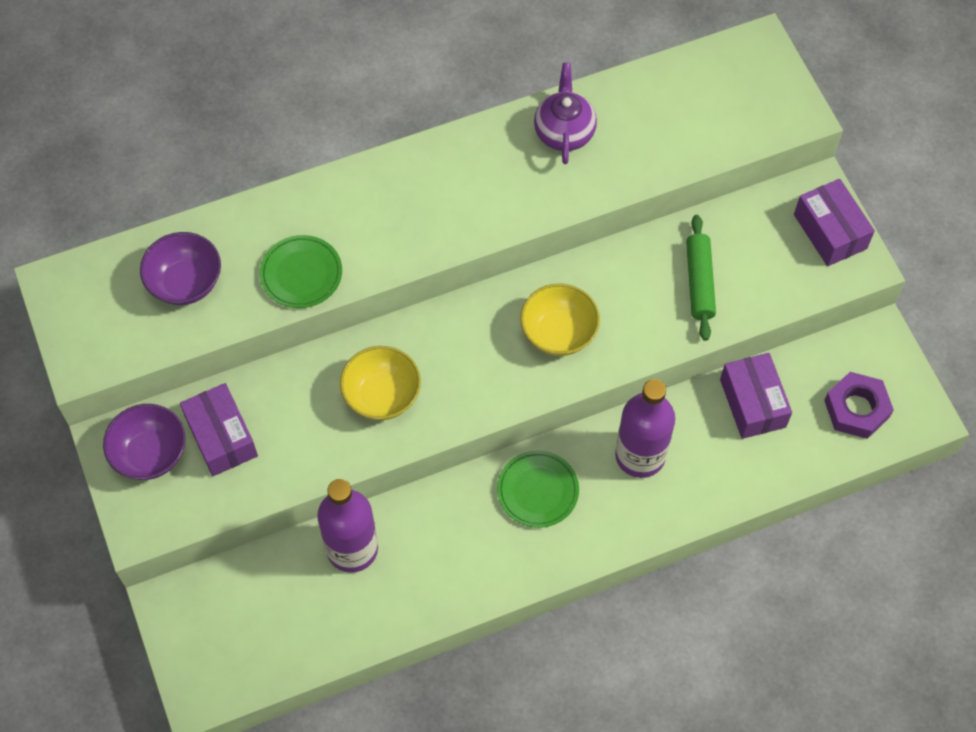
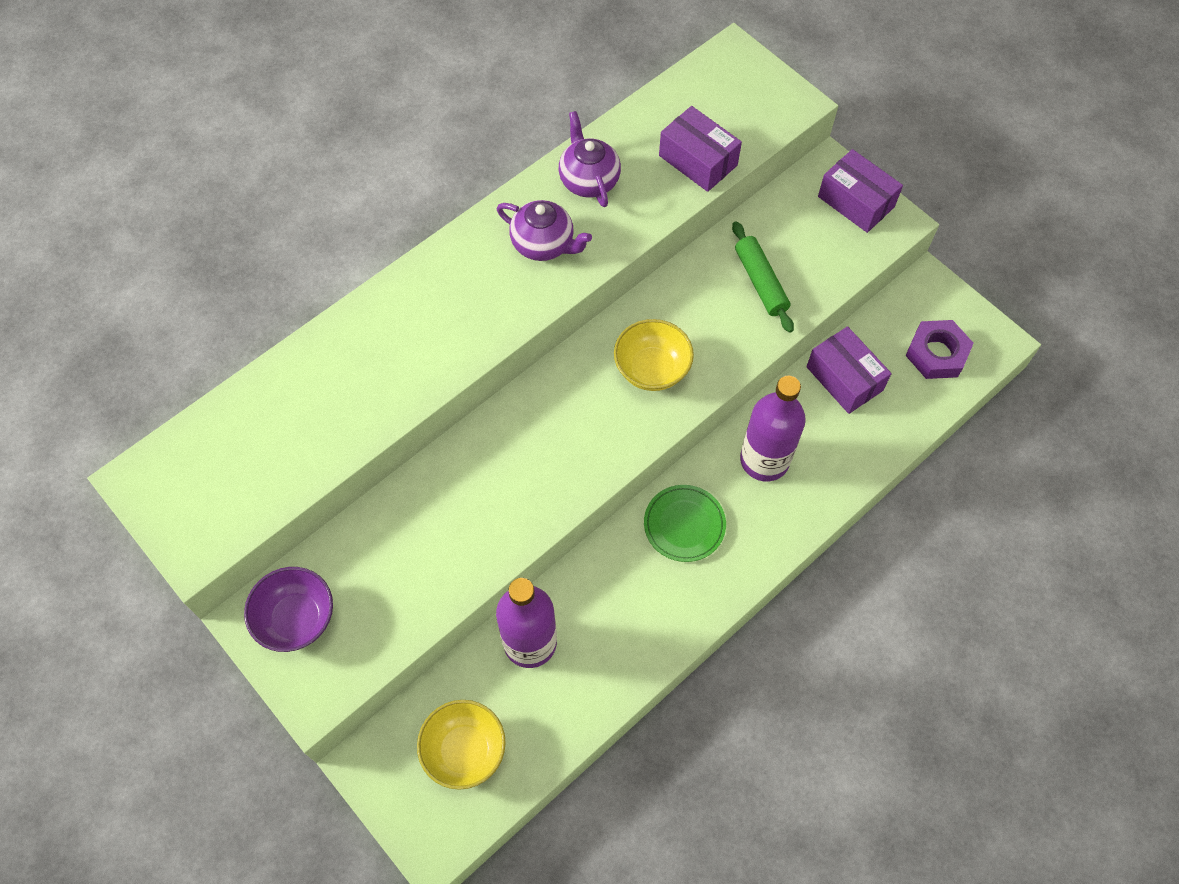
camera: 20 degrees left, 0 degrees up
purple bowl [140,232,221,305] -> none
purple box [180,383,258,476] -> purple box moved to [659,106,742,192]
green plate [260,235,342,308] -> none
yellow bowl [340,346,421,420] -> yellow bowl moved to [417,700,506,790]
none -> purple teapot [497,200,592,261]

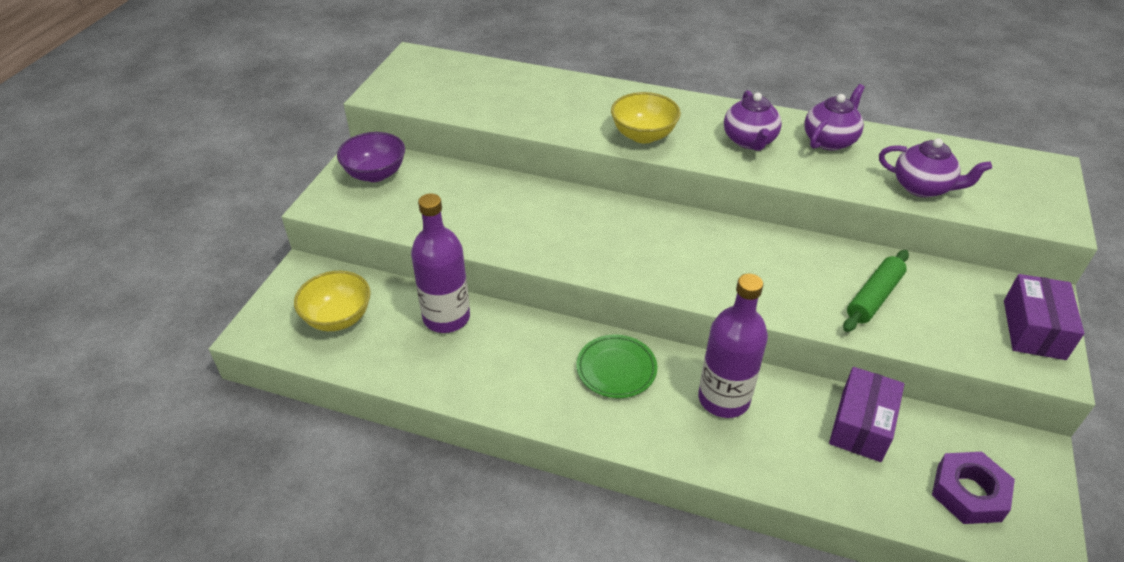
camera: 60 degrees right, 20 degrees down
yellow bowl [614,319,694,391] -> yellow bowl moved to [611,92,681,143]
purple box [659,106,742,192] -> purple teapot [879,138,992,198]

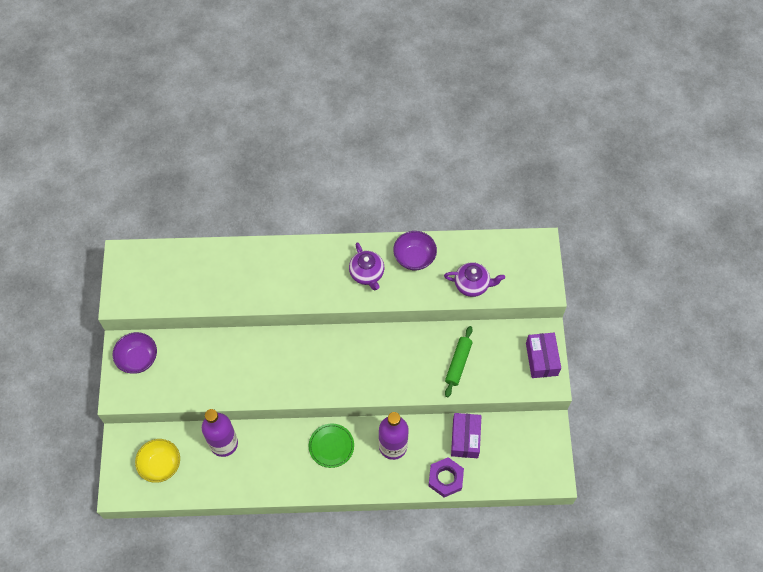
camera: 20 degrees left, 20 degrees up
yellow bowl [611,92,681,143] -> none
purple teapot [804,84,865,151] -> purple bowl [393,231,437,270]
purple nut [932,452,1015,524] -> purple nut moved to [429,457,464,497]

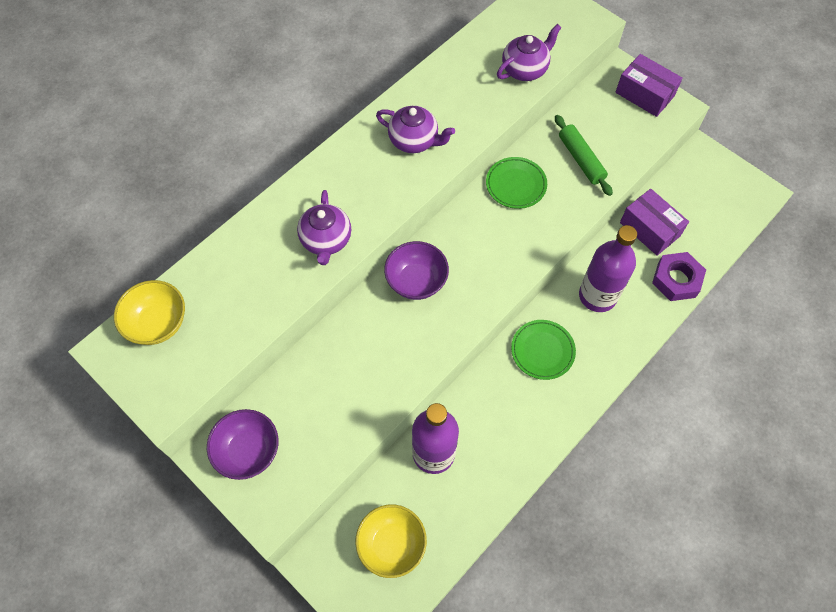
camera: 45 degrees left, 0 degrees up
purple bowl [393,231,437,270] -> purple bowl moved to [384,241,449,300]
none -> yellow bowl [114,280,185,345]
none -> purple teapot [297,190,351,265]
none -> green plate [486,157,547,209]

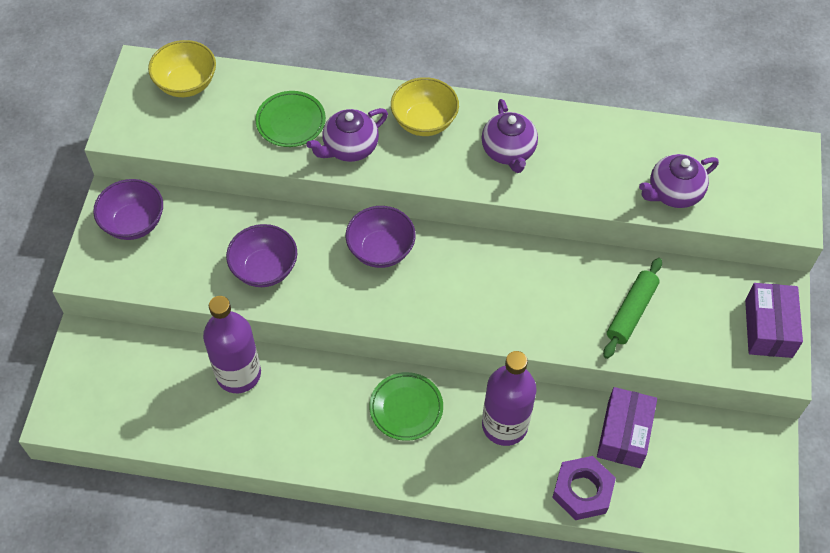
camera: 55 degrees right, 5 degrees down
yellow bowl [355,505,427,578] -> yellow bowl moved to [391,77,459,136]
green plate [486,157,547,209] -> green plate moved to [255,91,326,147]
purple teapot [497,24,562,81] -> purple teapot turned 135 degrees clockwise [639,154,719,208]
none -> purple bowl [226,224,297,287]

